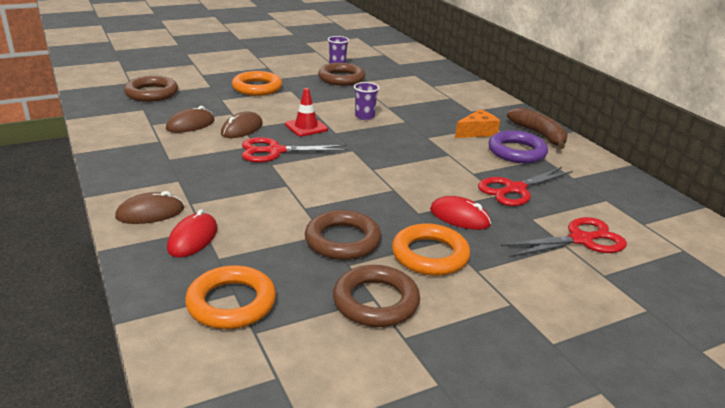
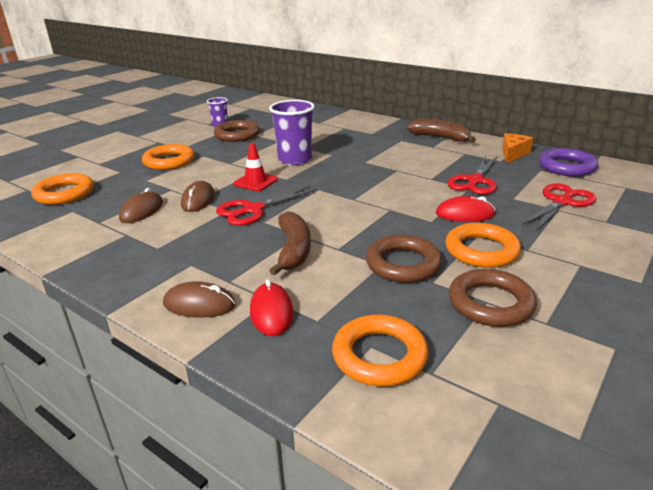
camera: 25 degrees left, 0 degrees up
brown mouse [115,191,184,224] -> brown mouse turned 60 degrees clockwise [163,281,236,318]
brown ring [124,76,178,102] -> orange ring [31,173,94,205]
purple cup [354,82,379,120] -> purple cup [269,100,315,165], size x1.79
orange cheese [455,109,500,138] -> orange cheese moved to [502,133,533,164]
purple ring [488,130,548,163] -> purple ring moved to [539,148,598,176]
none -> brown banana [269,211,311,276]

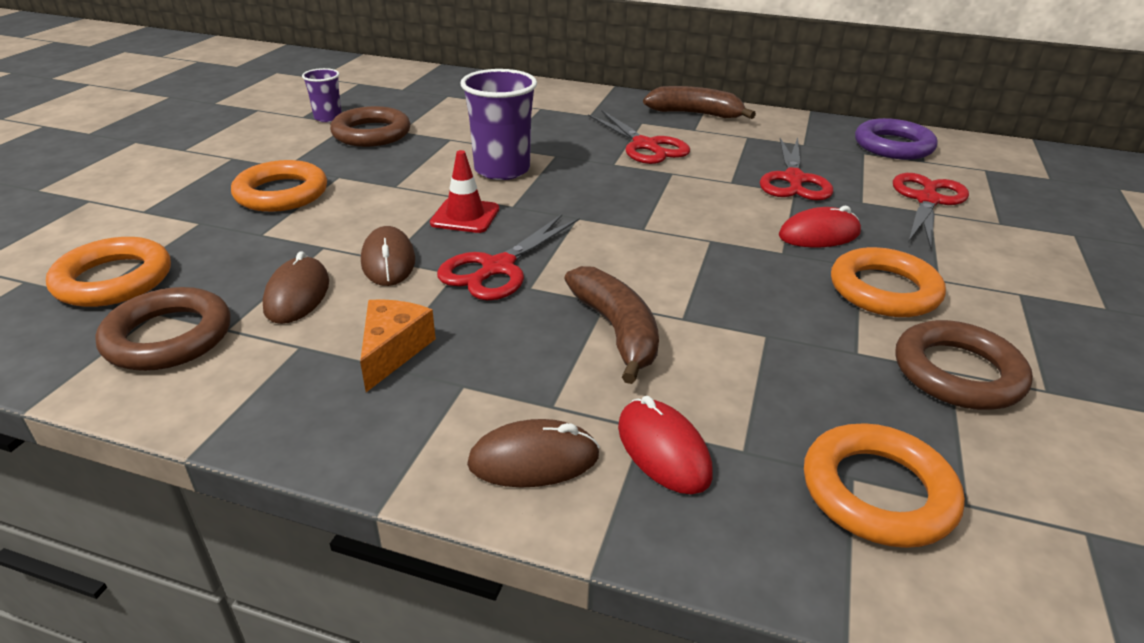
camera: 20 degrees left, 5 degrees up
brown ring [366,235,442,283] -> brown ring moved to [95,287,231,371]
orange cheese [502,133,533,164] -> orange cheese moved to [360,299,436,392]
none -> red scissors [588,110,690,164]

